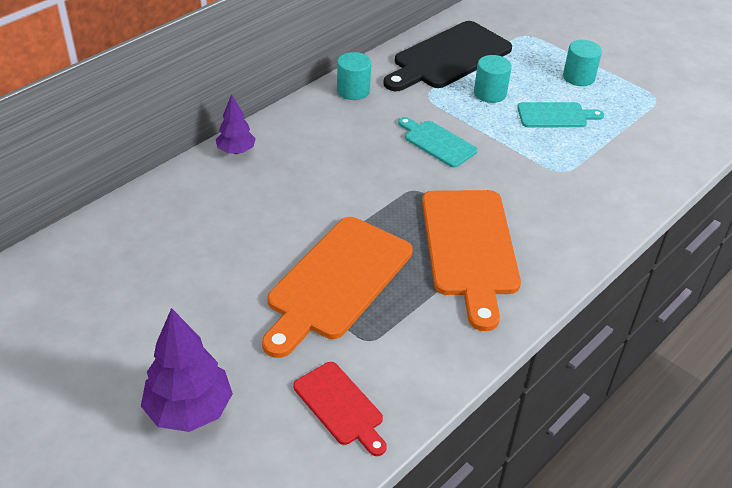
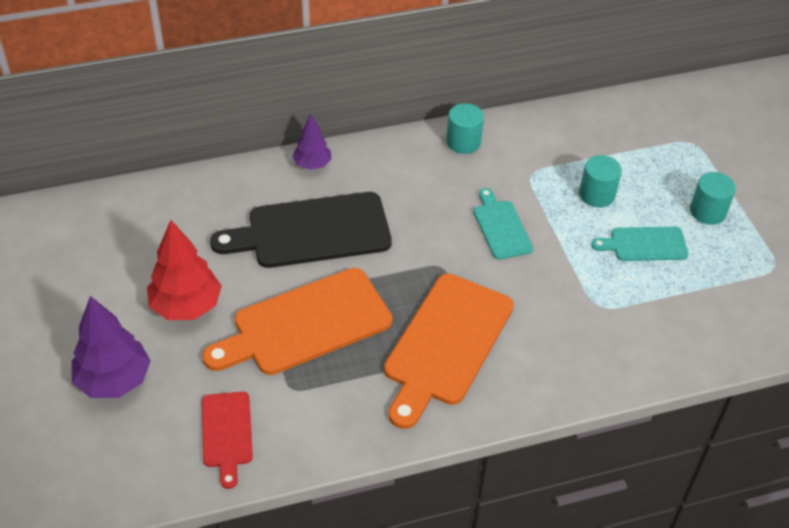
camera: 30 degrees right, 5 degrees up
black cutting board [383,21,512,91] -> black cutting board moved to [210,192,392,268]
turquoise cutting board [517,102,604,127] -> turquoise cutting board turned 150 degrees clockwise [591,227,688,261]
none -> red tree [147,220,222,320]

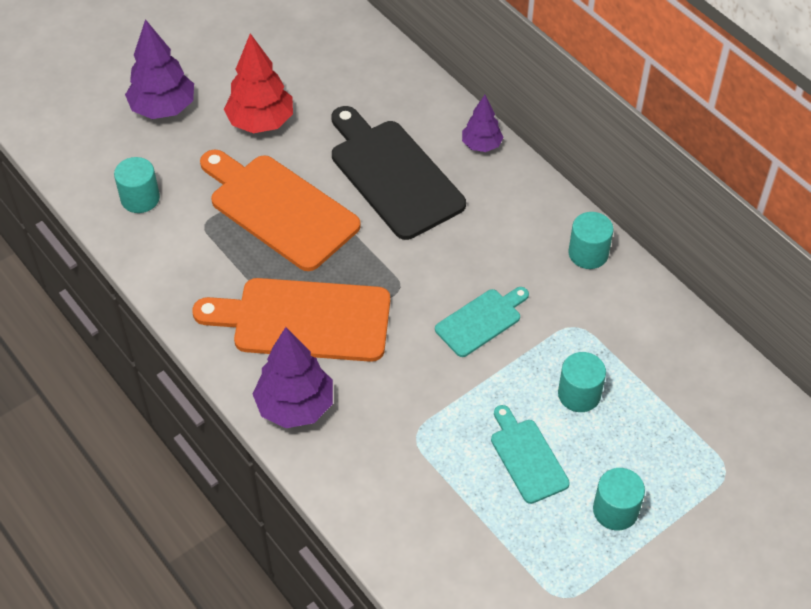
camera: 70 degrees right, 5 degrees up
red cutting board [202,392,253,489] -> turquoise cylinder [114,157,160,213]
none -> purple tree [253,327,333,428]

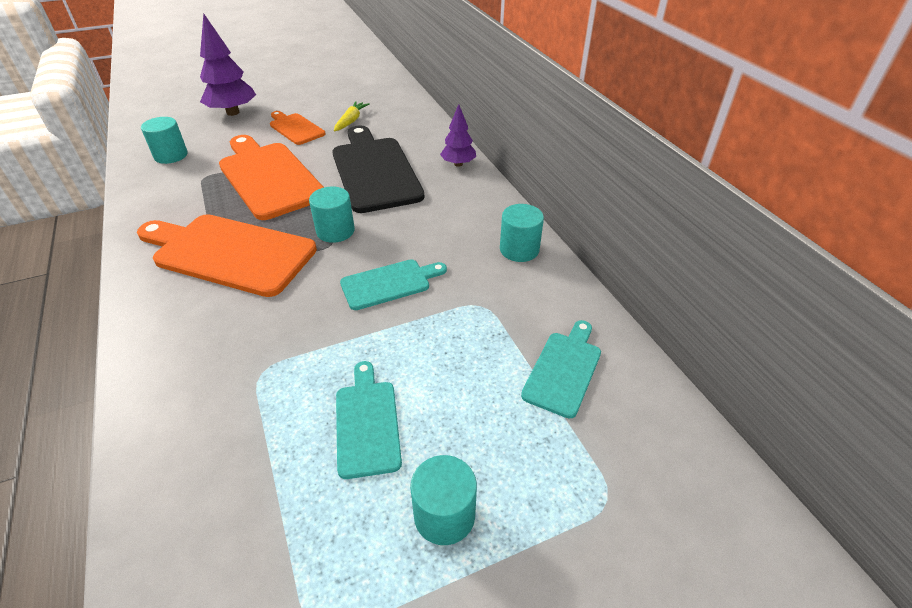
camera: 15 degrees right, 10 degrees down
red tree [224,33,293,133] -> orange cutting board [270,111,325,145]
purple tree [253,327,333,428] -> none
turquoise cylinder [558,352,606,412] -> turquoise cylinder moved to [309,187,355,243]
none -> yellow carrot [334,101,370,131]
none -> turquoise cutting board [521,320,601,419]

